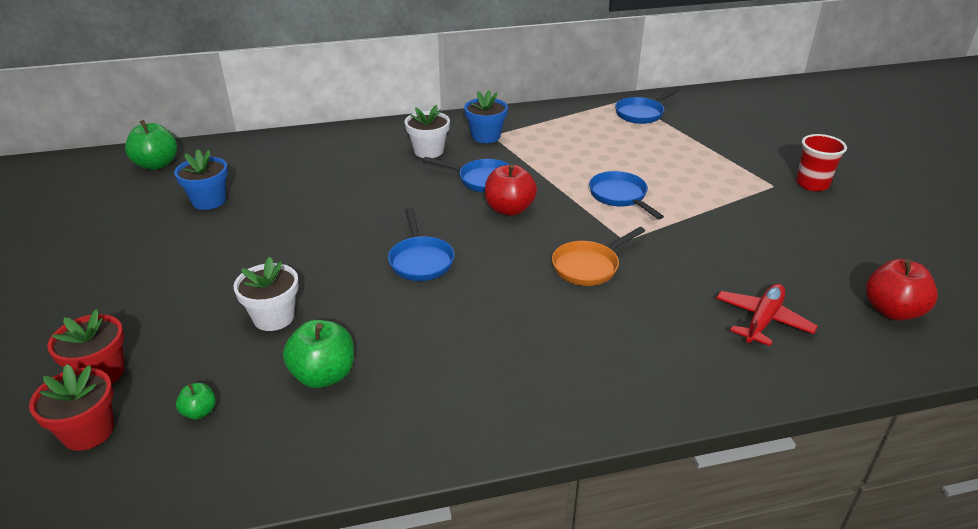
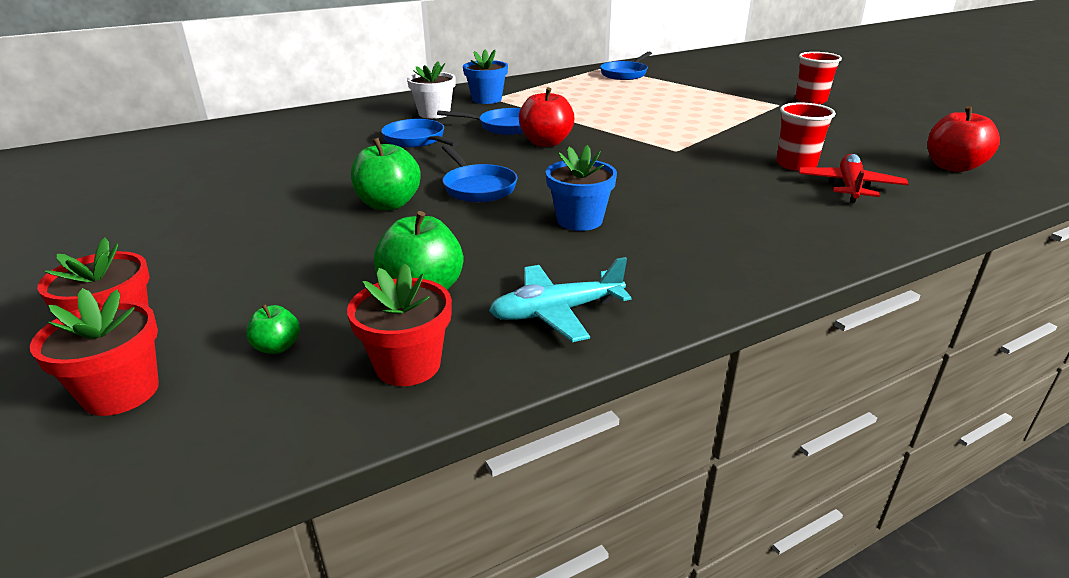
camera: 15 degrees left, 5 degrees down
green apple [125,120,177,170] -> green apple moved to [351,138,421,210]
blue flower pot [174,149,228,210] -> blue flower pot moved to [546,145,617,231]
white flower pot [234,257,299,331] -> none
orange pan [552,227,645,286] -> none
blue pan [589,171,664,219] -> blue pan moved to [381,119,460,148]
none -> red flower pot [347,263,452,386]
none -> turquoise plane [489,257,632,342]
none -> red cup [776,103,836,171]

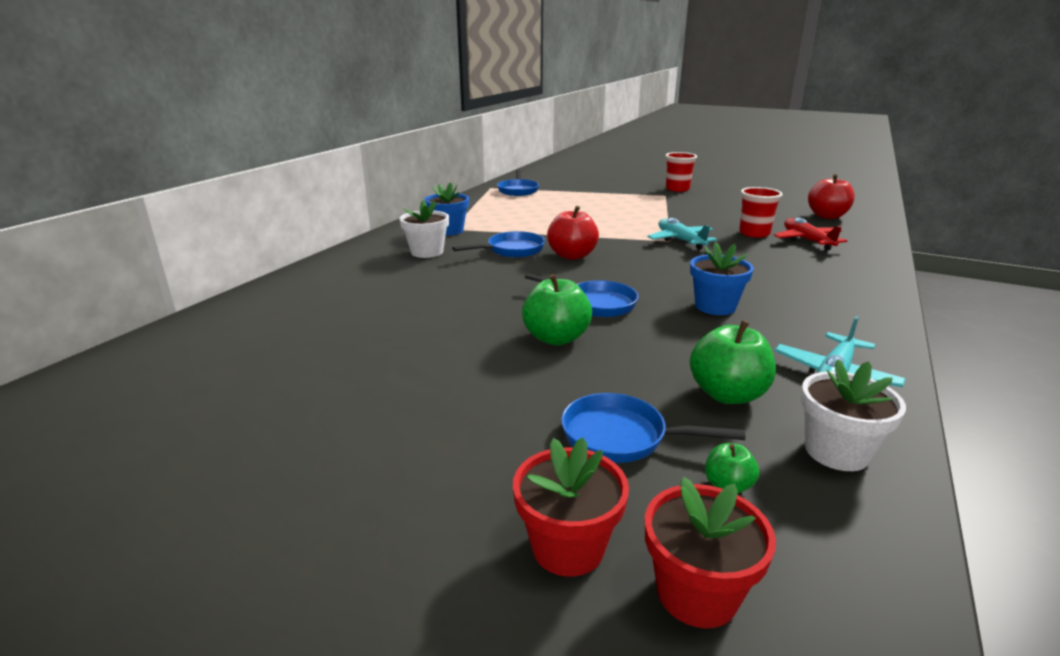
camera: 35 degrees left, 5 degrees down
red flower pot [347,263,452,386] -> white flower pot [801,359,906,471]
blue pan [381,119,460,148] -> blue pan moved to [561,393,745,463]
none -> turquoise plane [648,218,717,250]

